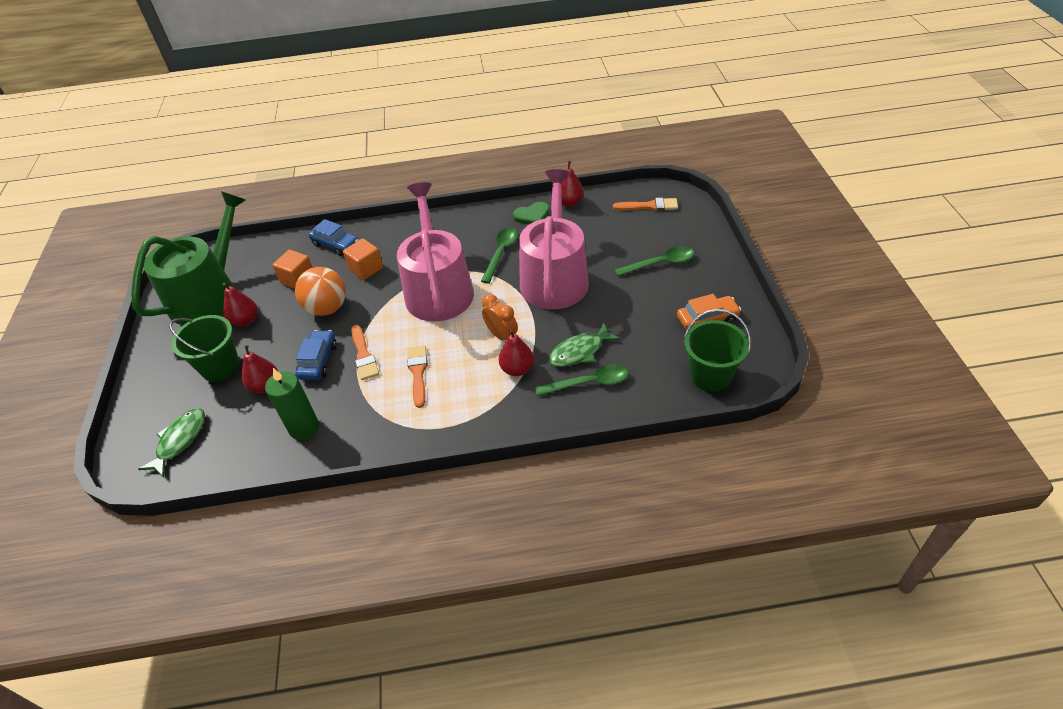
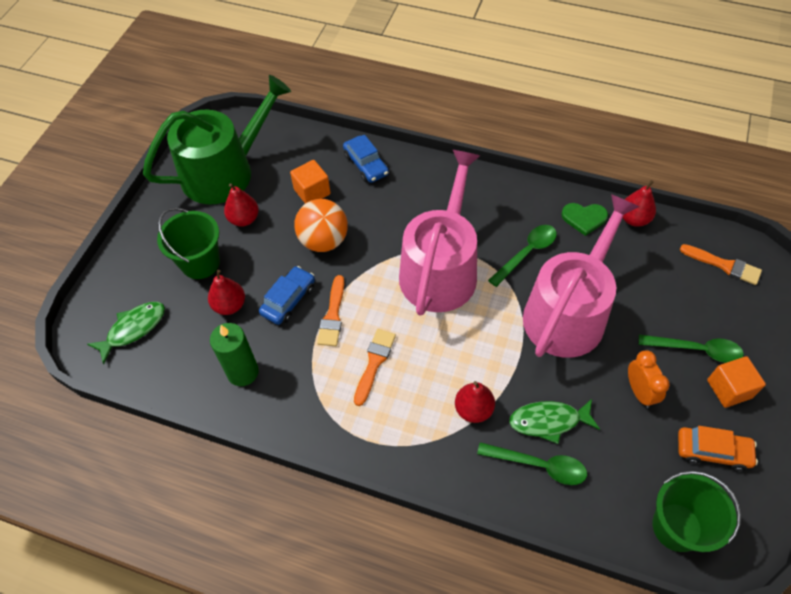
camera: 25 degrees right, 10 degrees up
orange cube [343,238,383,280] -> orange cube moved to [707,356,766,408]
orange clock [482,294,518,340] -> orange clock moved to [628,350,670,408]

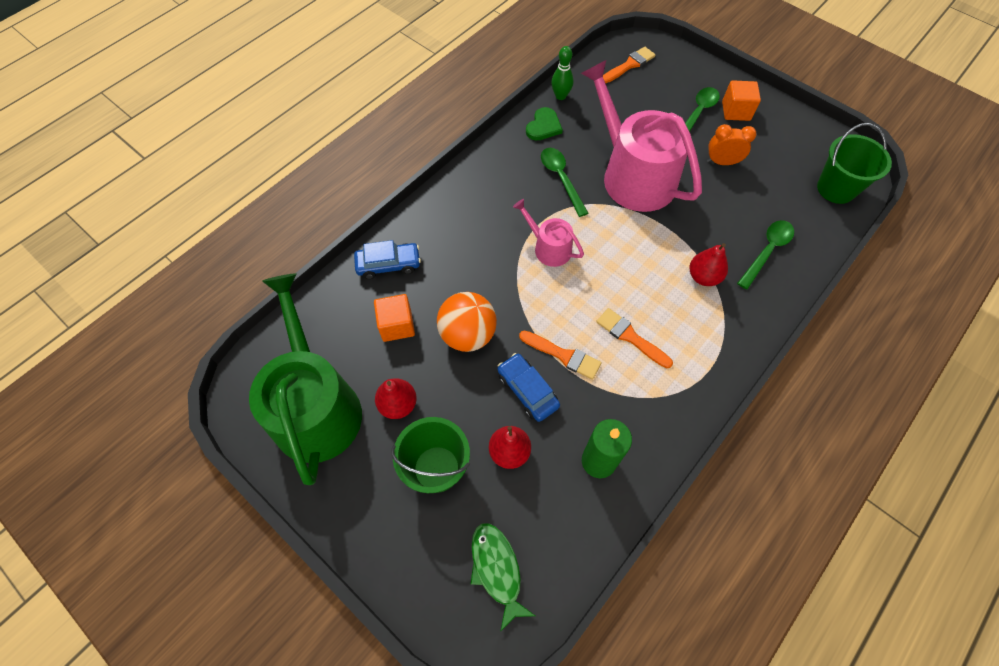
camera: 70 degrees left, 5 degrees up
pink watering can [399,150,480,316] -> pink watering can [513,199,584,267], size x0.48
green fish [509,399,600,444] -> none
red pear [623,180,656,227] -> green bowling pin [551,46,574,100]
orange car [678,426,758,471] -> none

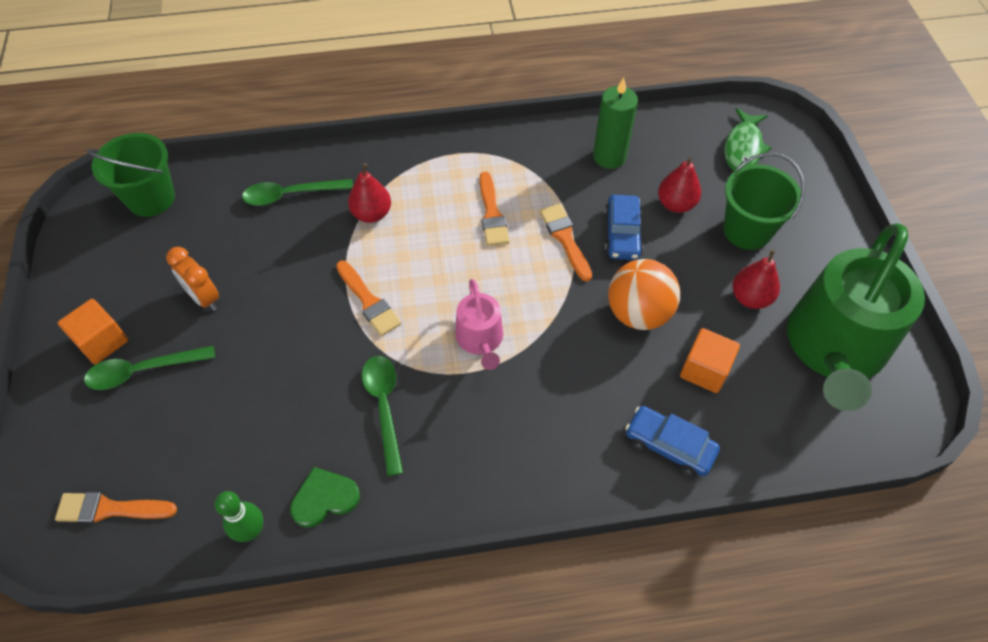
camera: 140 degrees left, 5 degrees down
green spoon [541,148,588,217] -> green spoon turned 150 degrees clockwise [362,356,403,476]
pink watering can [581,60,702,212] -> none
none -> orange brush [336,261,401,336]

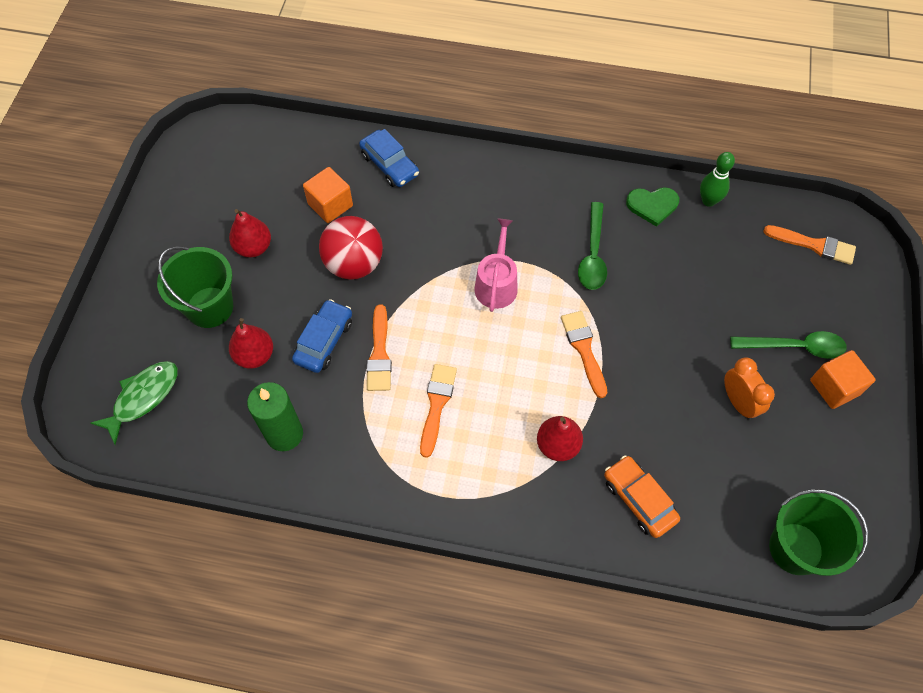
camera: 160 degrees left, 5 degrees up
green spoon [242,179,353,206] -> orange car [604,455,680,538]
orange ball [608,259,680,330] -> red ball [319,216,383,280]
green watering can [787,223,925,411] -> none

